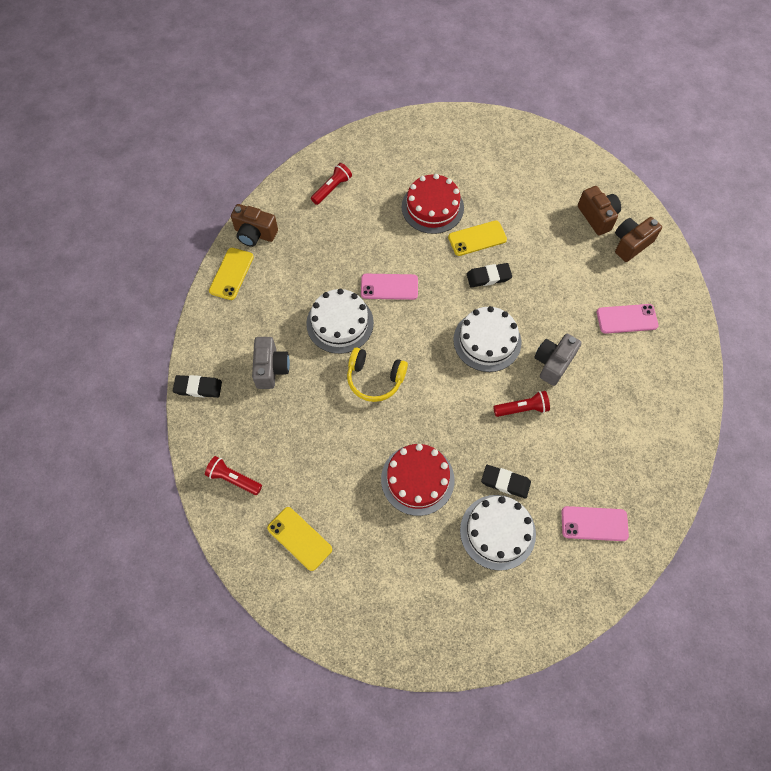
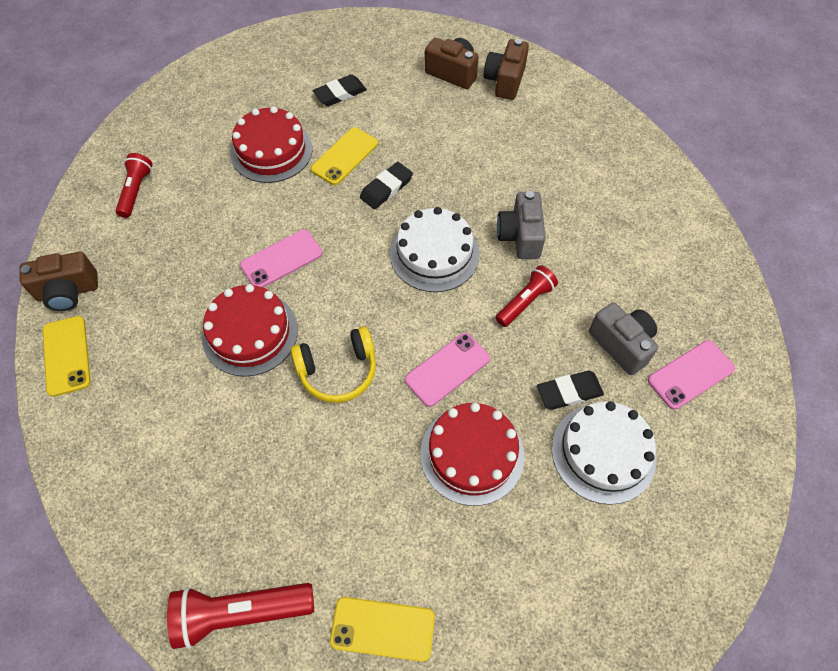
camera: 35 degrees left, 5 degrees down
black eraser [173,375,222,398] -> black eraser moved to [313,74,367,106]
red flashlight [205,456,262,495] -> red flashlight [167,583,314,649], size x1.55
grey camera [252,337,290,389] -> grey camera moved to [589,302,658,375]
white cake [306,289,374,354] -> red cake [202,284,298,377]
pink phone [597,304,659,334] -> pink phone moved to [405,333,490,407]

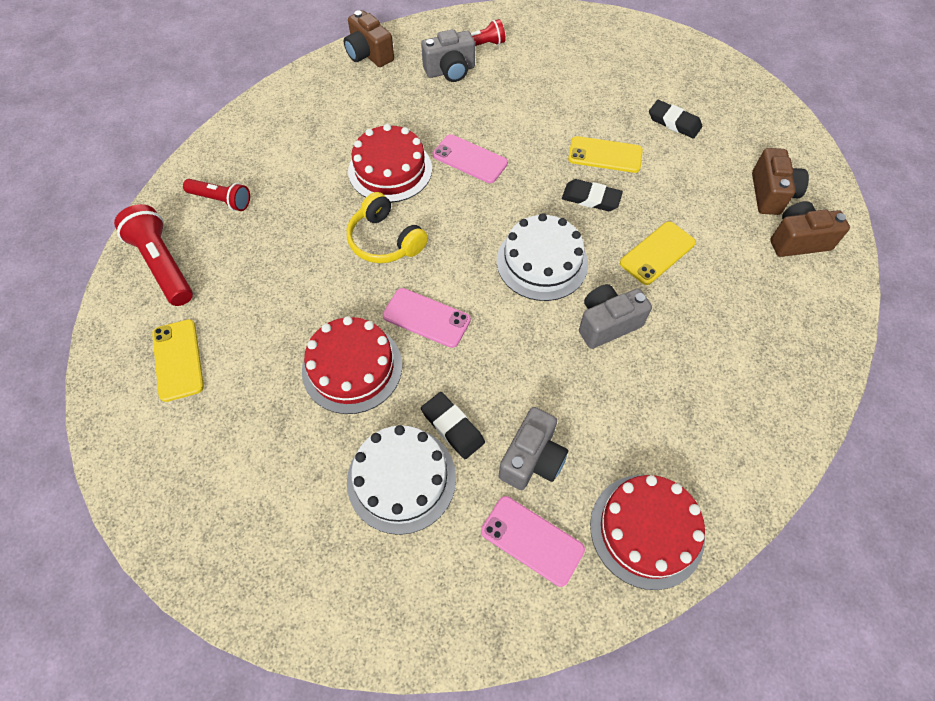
camera: 65 degrees right, 0 degrees up
yellow phone [42,316,91,397] -> yellow phone moved to [620,221,696,285]
red cake [230,106,313,183] -> red cake moved to [590,475,705,590]
red flashlight [496,265,558,327] -> red flashlight moved to [183,179,250,211]
none -> grey camera [421,29,475,82]

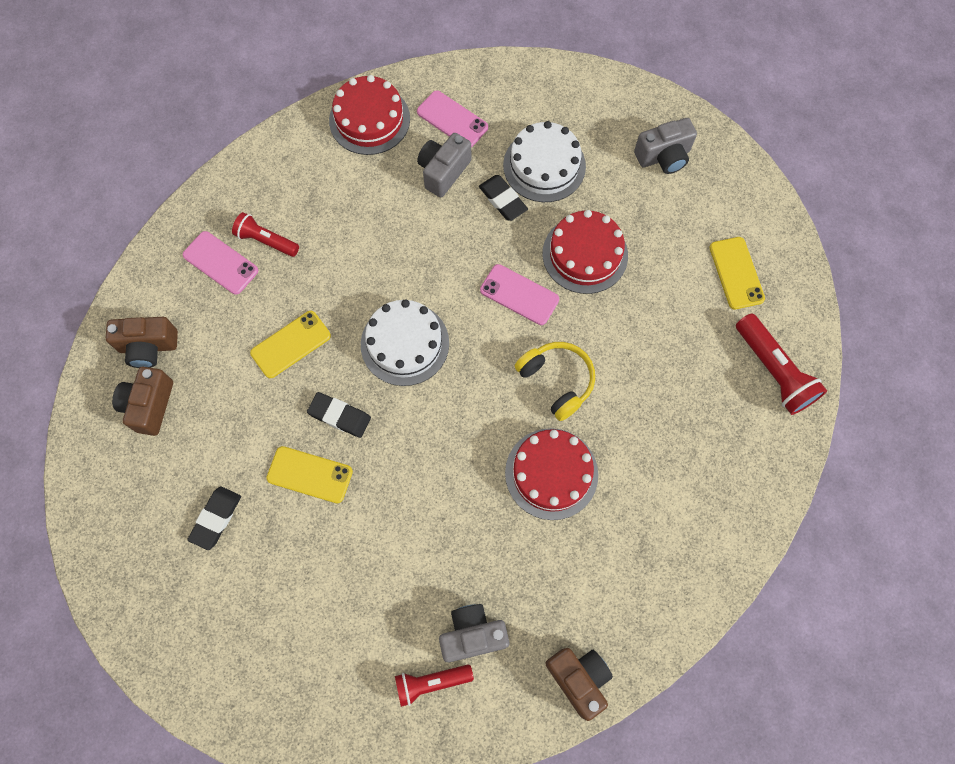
camera: 175 degrees left, 10 degrees up
red flashlight [183,179,250,211] -> red flashlight moved to [232,212,299,257]
pink phone [433,134,508,183] -> pink phone moved to [183,231,258,295]
grey camera [579,284,652,349] -> grey camera moved to [634,118,697,174]
black eraser [649,100,702,139] -> black eraser turned 75 degrees clockwise [187,486,241,550]

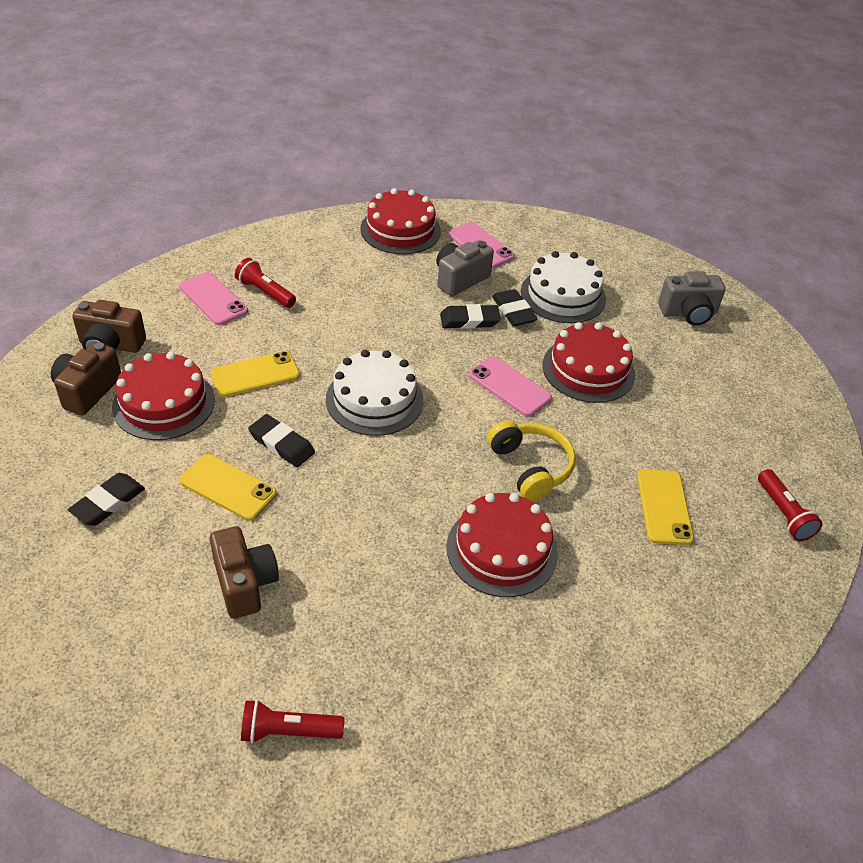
camera: 10 degrees right, 25 degrees down
grey camera [439,604,509,662] -> none
brown camera [545,648,613,721] -> brown camera moved to [210,526,279,619]
yellow phone [709,237,765,309] -> yellow phone moved to [637,469,694,545]
red flashlight [736,313,827,415] -> red flashlight [758,469,823,541], size x0.65
none -> red cake [112,352,215,440]
none -> black eraser [440,304,501,329]

